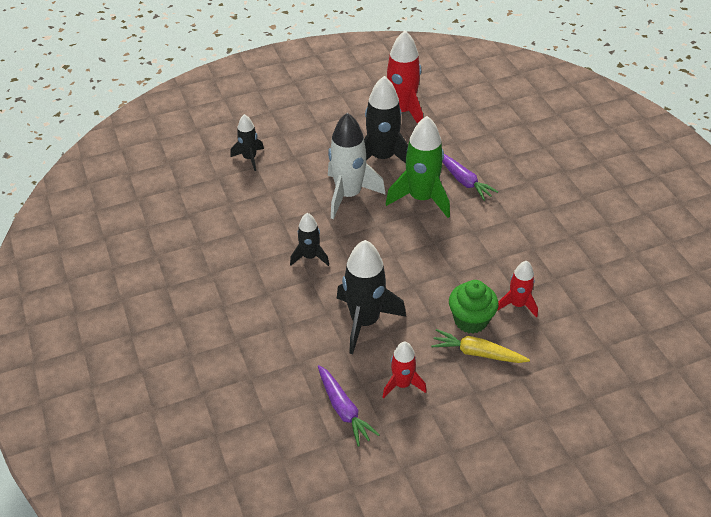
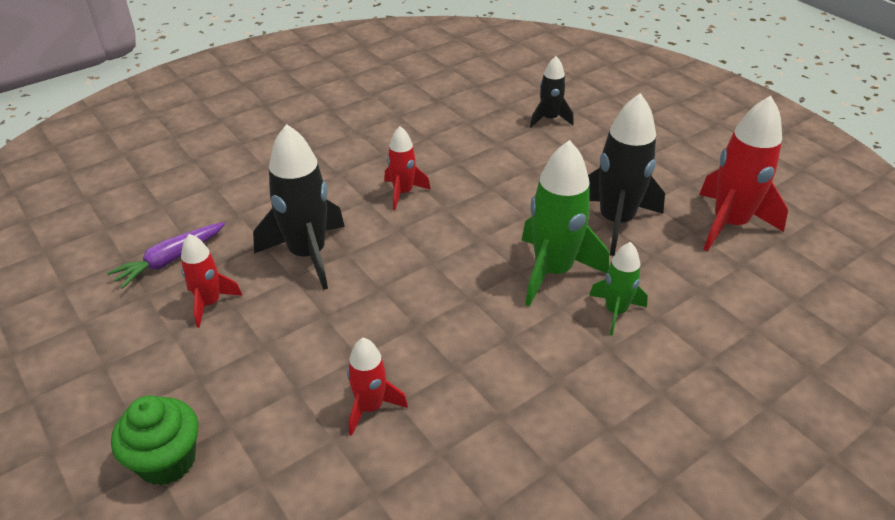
camera: 75 degrees right, 5 degrees down
black rocket [290,213,329,266] -> red rocket [384,126,431,210]
white rocket [328,113,386,219] -> none
yellow carrot [431,329,530,363] -> none
purple carrot [442,154,498,201] -> green rocket [589,242,648,336]
green cupcake [449,280,499,334] -> green cupcake moved to [111,395,199,485]

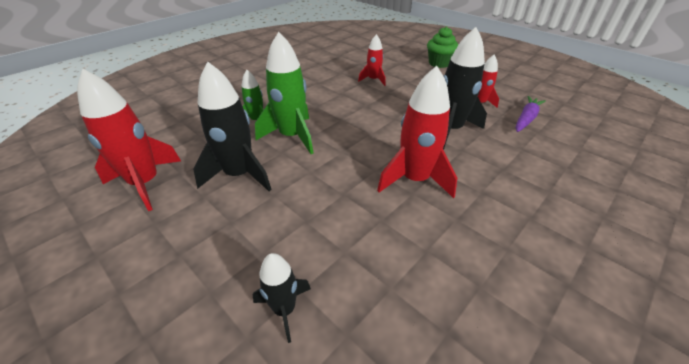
camera: 170 degrees right, 0 degrees up
red rocket [384,126,431,210] -> red rocket [377,66,457,198], size x1.78

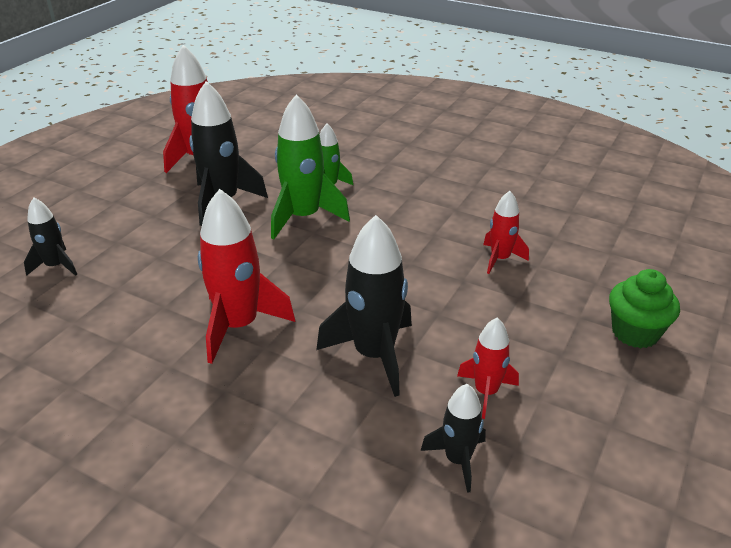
camera: 75 degrees right, 5 degrees down
purple carrot [516,96,546,132] -> black rocket [420,384,486,493]

